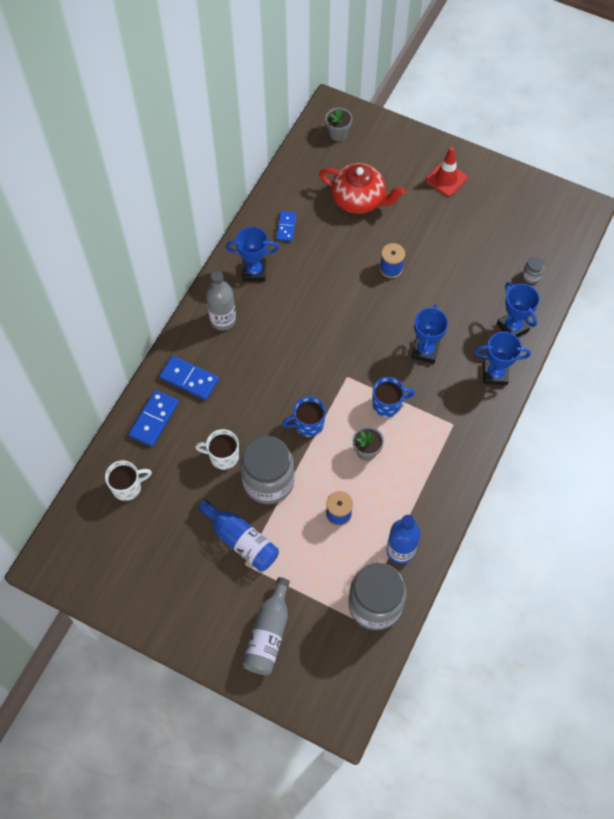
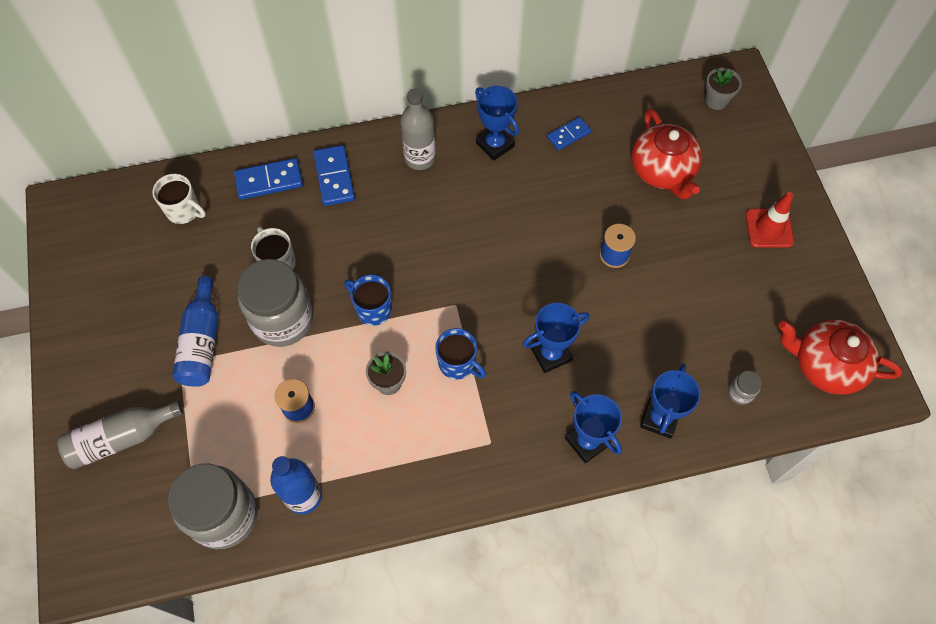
camera: 50 degrees right, 0 degrees up
none -> red teapot [778,320,902,395]

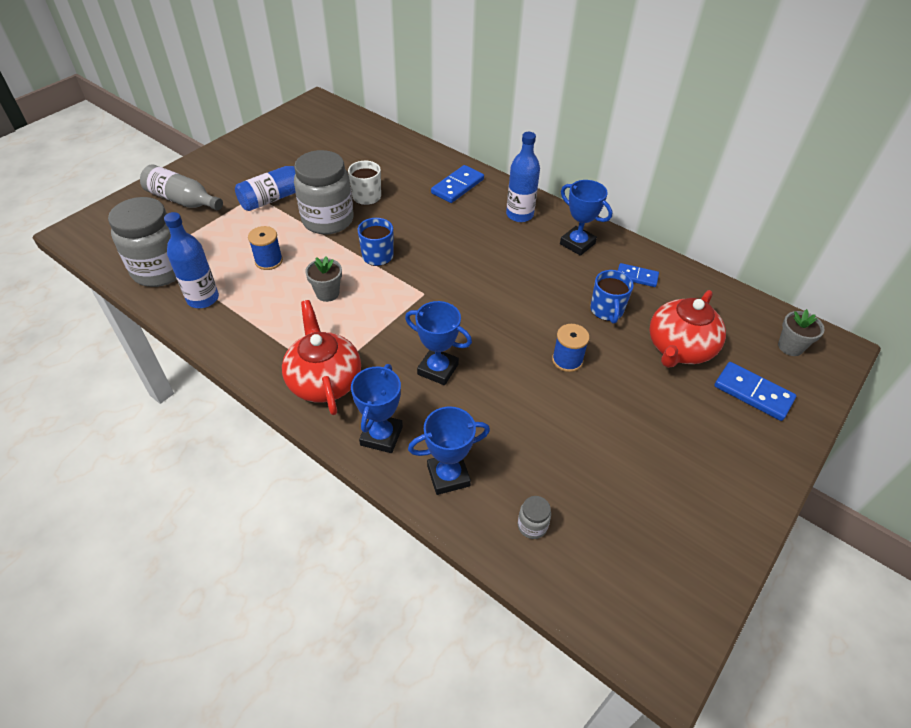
camera: 50 degrees right, 15 degrees down
white mug [152,174,206,224] -> none
blue domino [234,158,303,200] -> blue domino moved to [714,362,796,421]
grey bottle [400,89,436,170] -> blue bottle [506,132,540,222]
blue mug [435,328,486,380] -> blue mug moved to [591,270,634,324]
blue trophy [475,86,519,161] -> blue trophy turned 60 degrees counterclockwise [560,180,612,256]
red traffic cone [746,192,794,248] -> none
red teapot [778,320,902,395] -> red teapot moved to [282,300,361,415]

